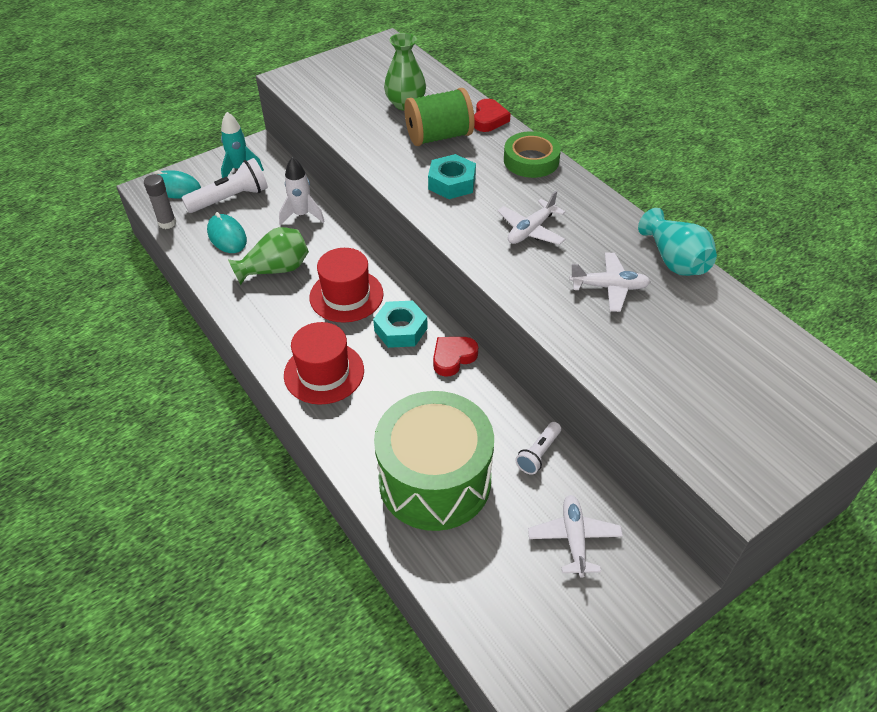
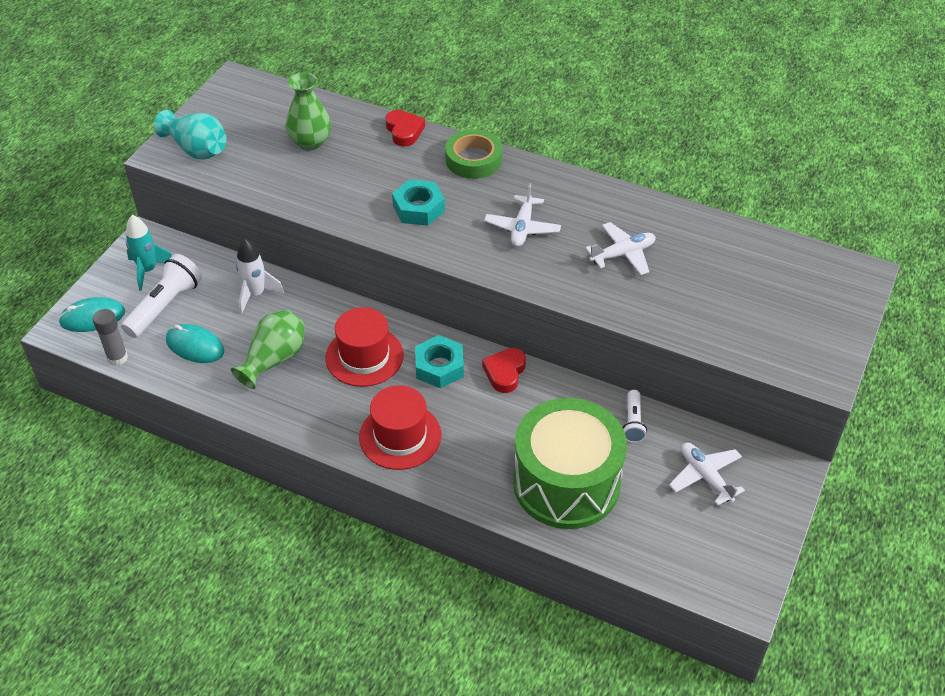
camera: 30 degrees left, 0 degrees up
green spool [404,88,475,146] -> none
turquoise vase [638,208,717,276] -> turquoise vase moved to [154,110,227,160]

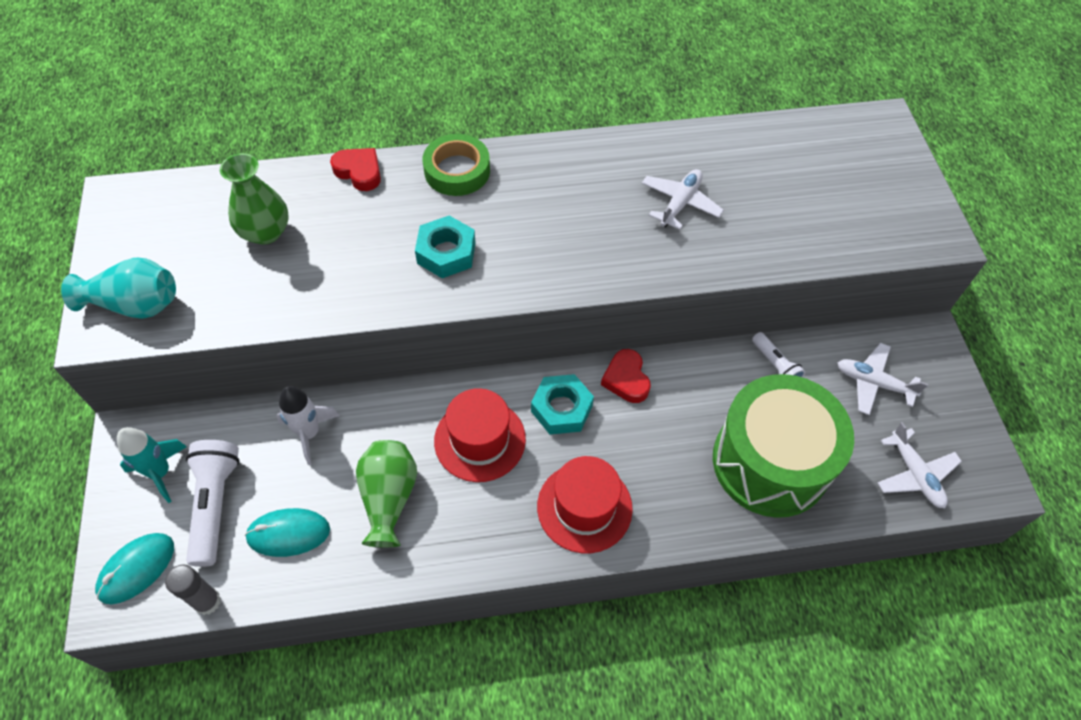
camera: 35 degrees left, 10 degrees up
white plane [484,183,561,247] -> white plane moved to [878,422,962,508]

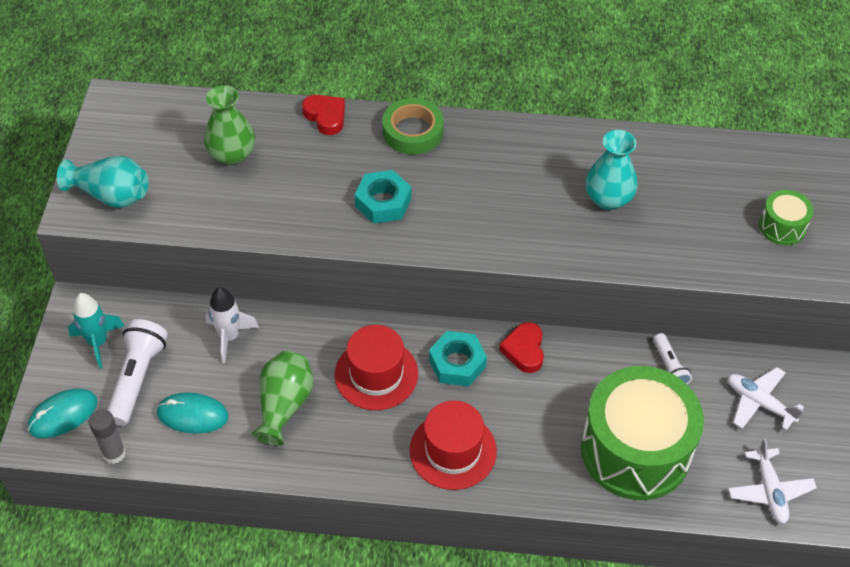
camera: 15 degrees right, 5 degrees down
white plane [642,169,724,230] -> turquoise vase [585,130,638,210]
none -> green drum [759,190,814,245]

